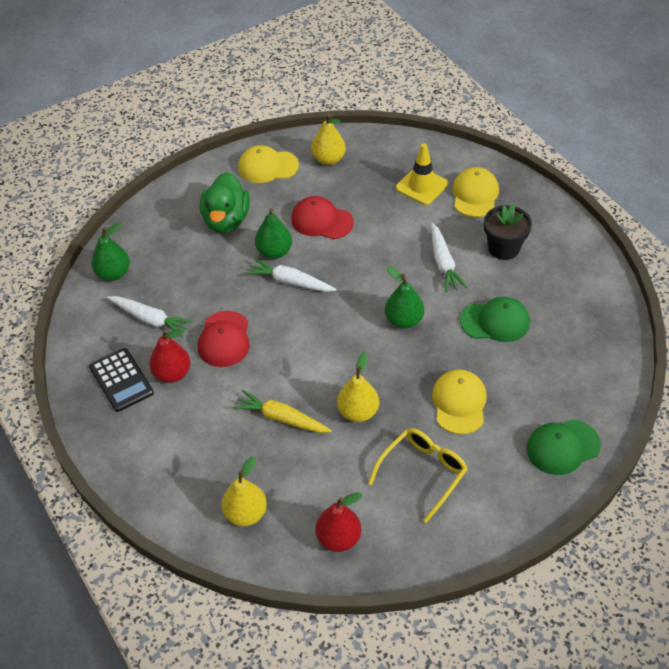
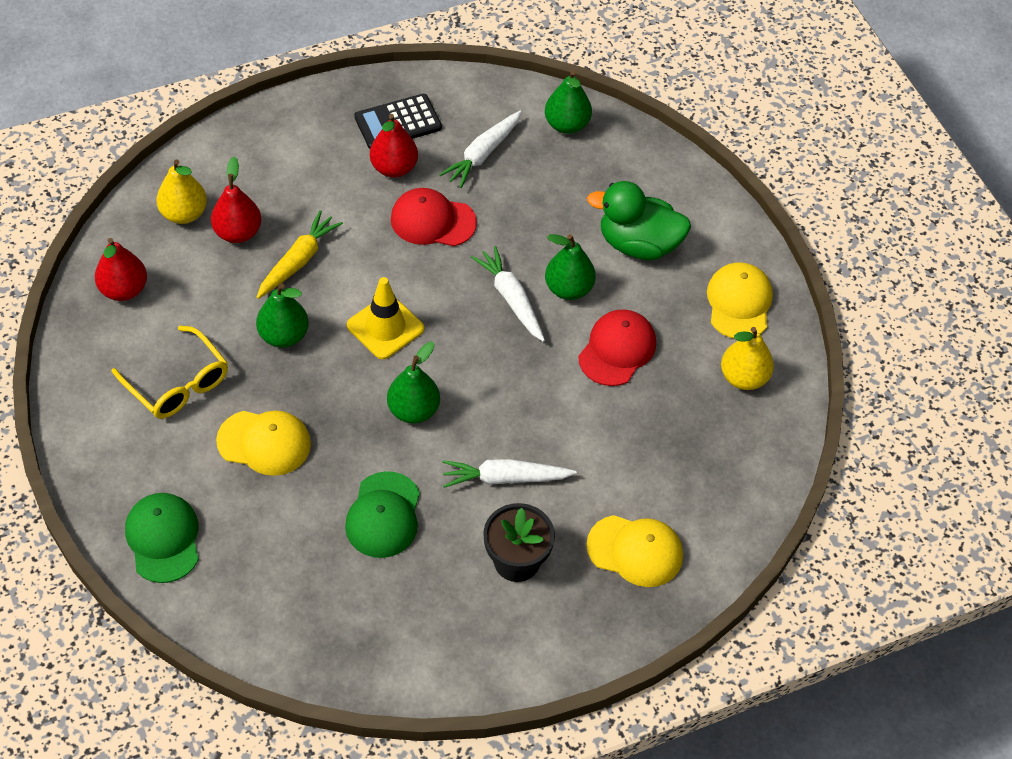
camera: 95 degrees right, 5 degrees up
white carrot [246,258,337,292] -> white carrot turned 60 degrees counterclockwise [471,246,545,342]
yellow pear [337,352,379,422] -> green pear [256,283,309,348]
yellow traffic cone [396,144,448,205] -> yellow traffic cone moved to [347,277,424,360]
none -> red pear [211,157,261,243]

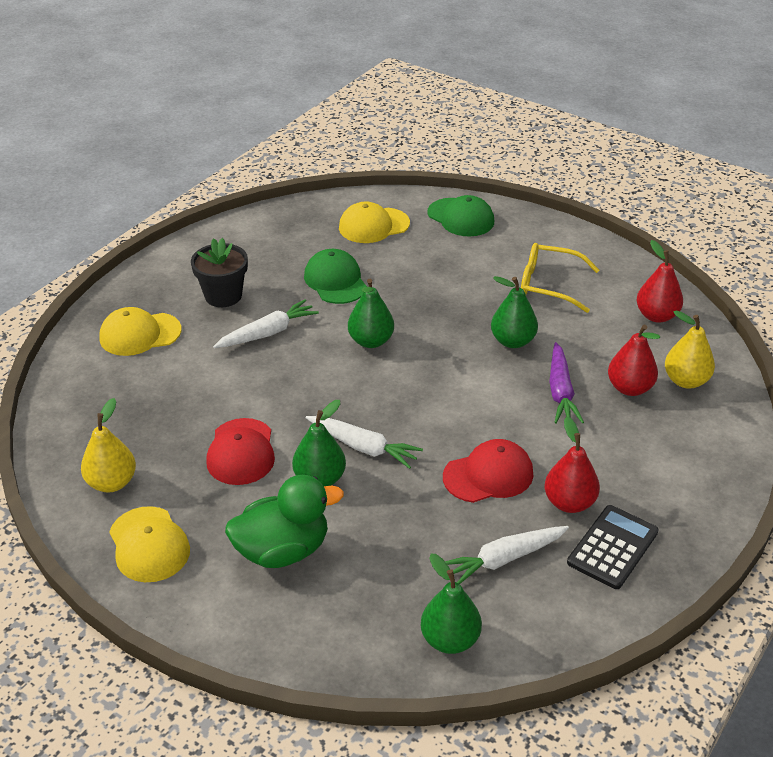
camera: 150 degrees right, 15 degrees down
yellow cap [216,410,311,476] -> yellow cap moved to [339,201,410,243]
yellow carrot [256,210,343,299] -> purple carrot [549,342,584,424]
yellow traffic cone [347,277,424,360] -> none
white carrot [439,111,521,188] -> white carrot turned 120 degrees counterclockwise [445,526,569,584]

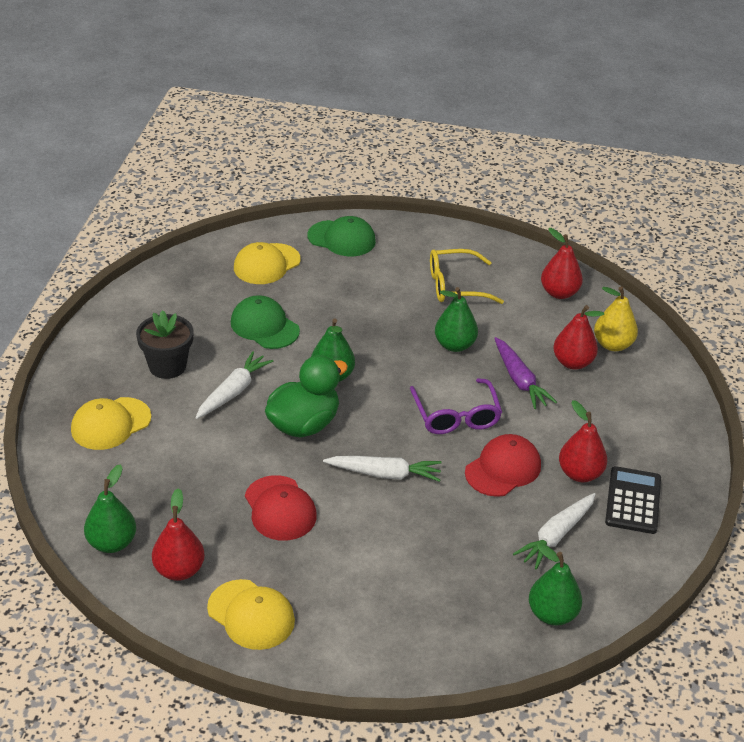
camera: 25 degrees left, 0 degrees up
yellow pear [81,398,136,493] -> red pear [152,488,205,581]
green duck [225,475,344,568] -> green duck moved to [265,355,348,438]
green pear [292,400,346,486] -> green pear moved to [84,464,136,553]
none -> purple glasses [410,378,502,434]

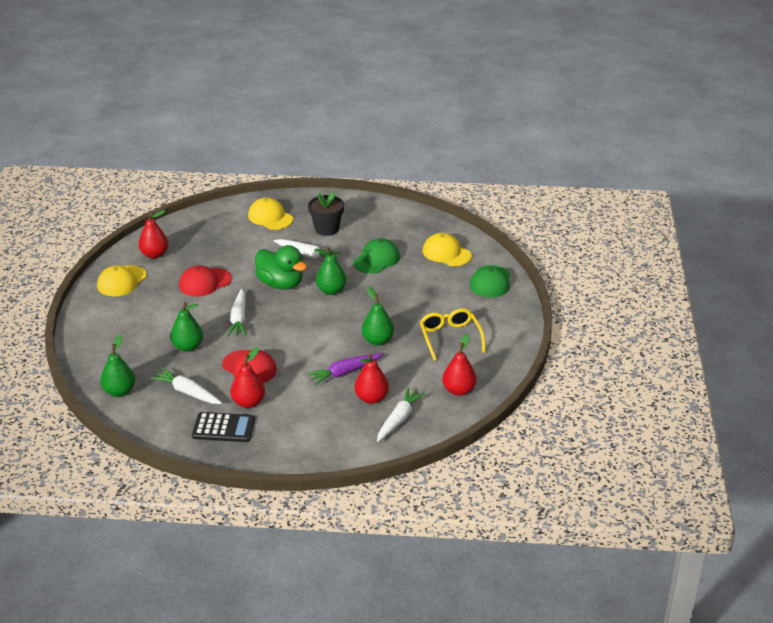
camera: 85 degrees right, 5 degrees down
green pear [84,464,136,553] -> green pear moved to [170,302,203,352]
purple glasses [410,378,502,434] -> none
yellow pear [594,287,638,351] -> white carrot [377,387,425,442]

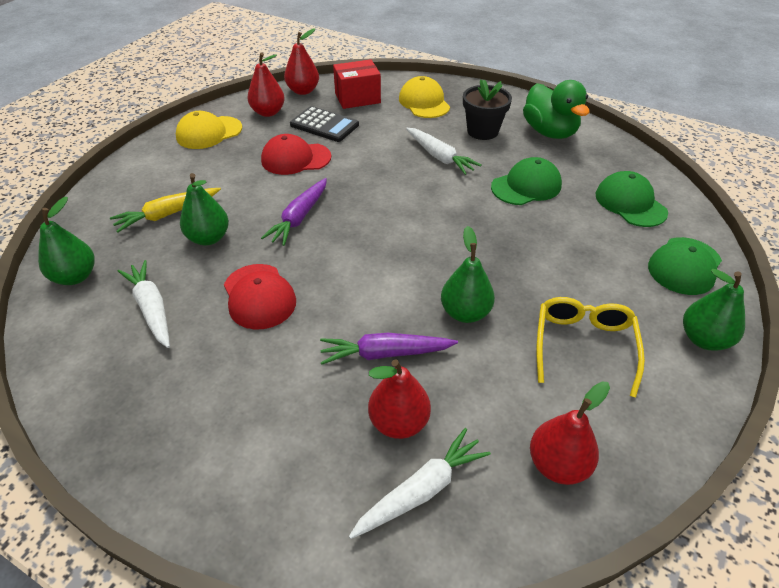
camera: 25 degrees right, 10 degrees up
black calculator [192,412,255,442] -> black calculator moved to [290,106,359,142]
white carrot [227,289,246,336] -> purple carrot [261,178,327,246]
red pear [230,347,265,408] -> red pear moved to [284,28,319,95]
green duck [255,245,307,289] -> green duck moved to [523,80,590,139]
green pear [314,247,347,295] -> green pear moved to [683,269,745,351]
yellow cap [423,233,472,266] -> green cap [596,171,668,227]
none -> yellow carrot [110,188,221,233]
none -> red box [333,59,381,109]

